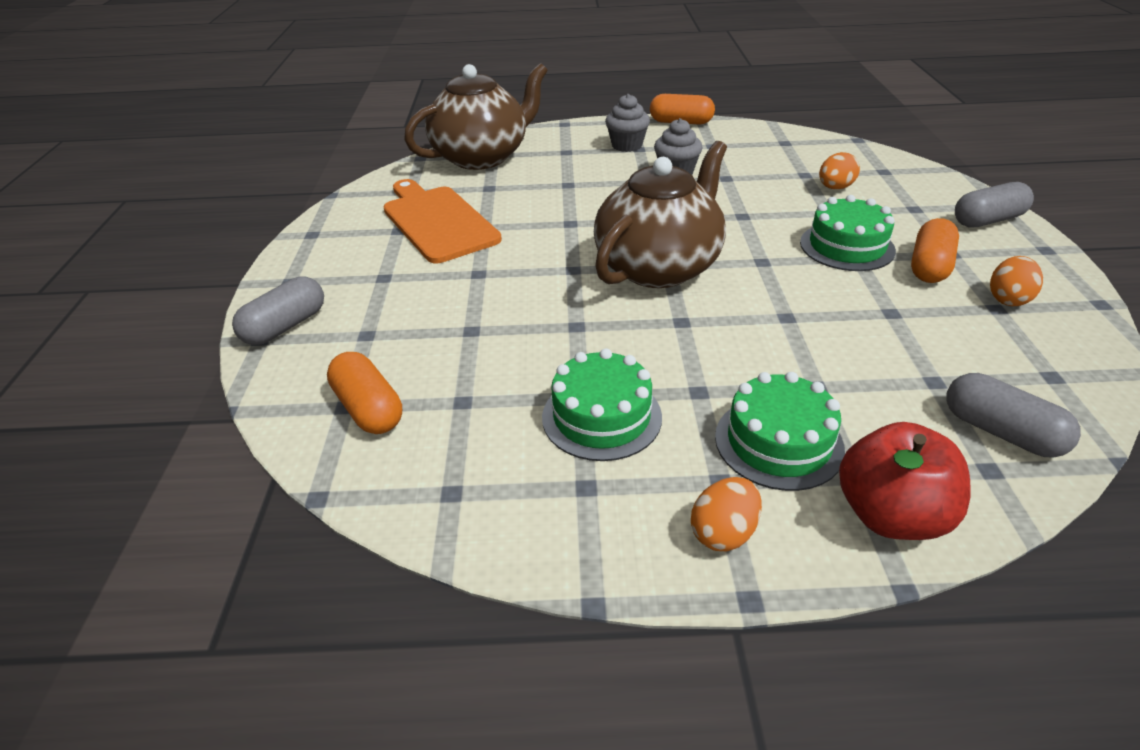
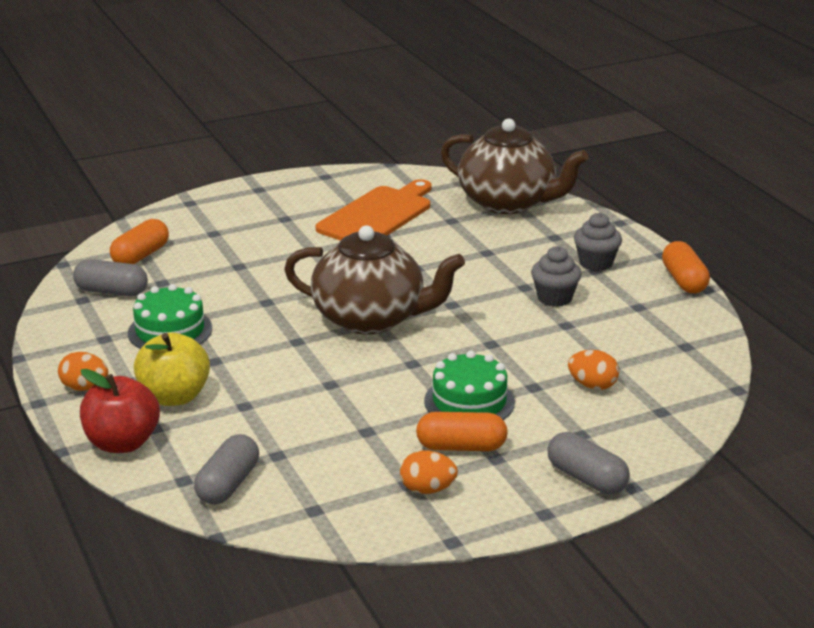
camera: 65 degrees right, 10 degrees down
grey capsule [232,276,324,345] -> grey capsule moved to [73,259,148,296]
green cake [715,372,845,491] -> yellow apple [134,333,210,406]

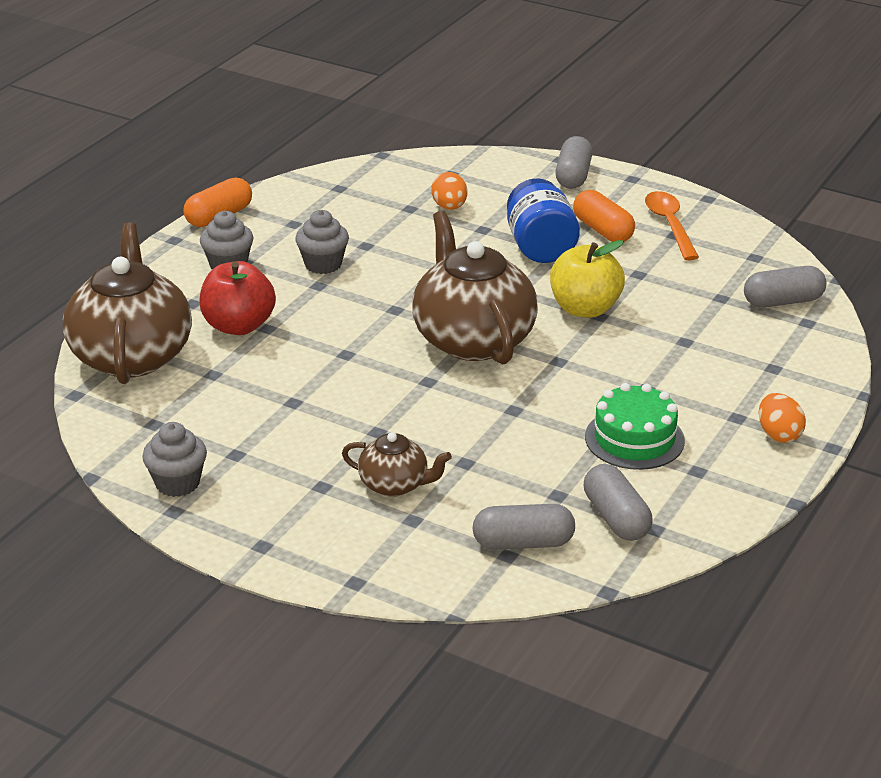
camera: 125 degrees left, 5 degrees up
red apple [80,369,160,453] -> red apple moved to [199,261,276,335]
orange capsule [110,219,169,264] -> grey capsule [473,504,575,550]
yellow apple [134,333,210,406] -> yellow apple moved to [550,240,625,318]
orange cutting board [316,179,431,241] -> none
orange egg [400,450,458,494] -> orange spoon [645,191,699,260]
green cake [424,351,515,420] -> blue jar [507,178,580,263]
none -> grey cupcake [142,422,207,497]
none -> brown teapot [342,432,452,497]

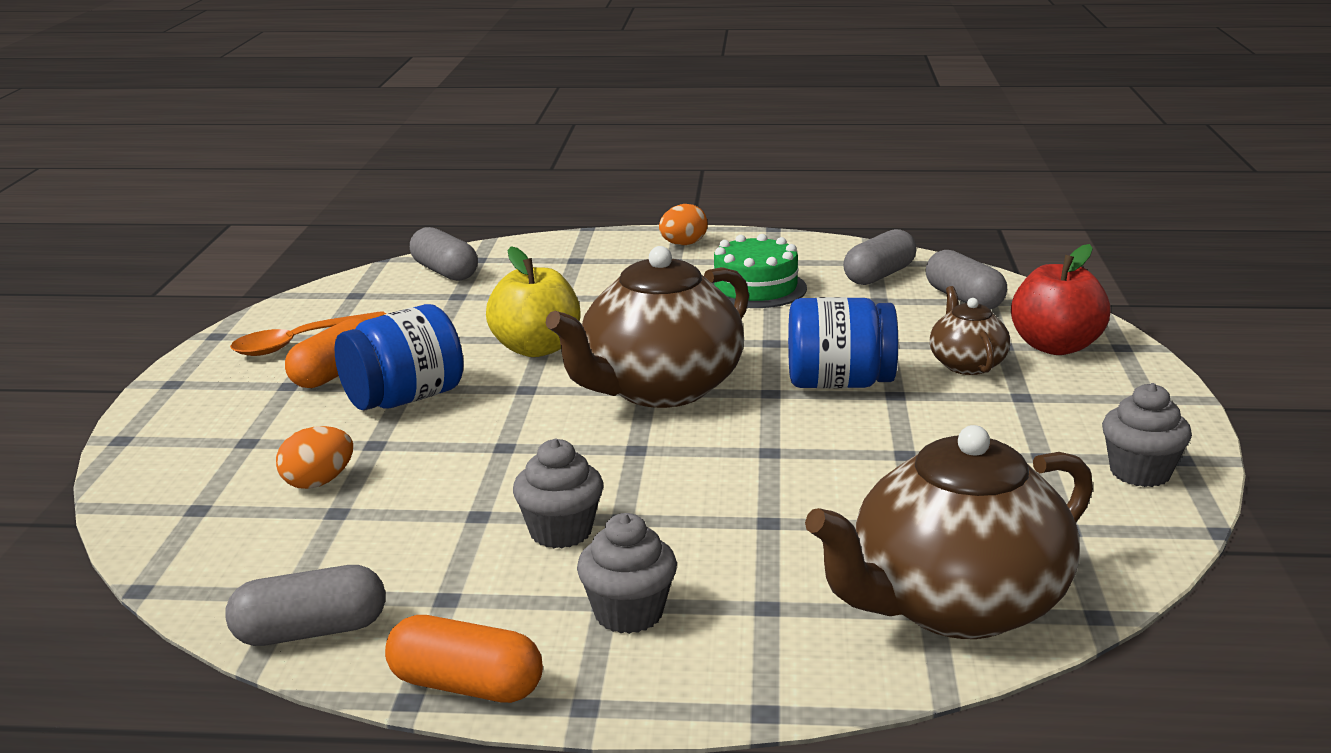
camera: 115 degrees left, 10 degrees down
red apple [199,261,276,335] -> red apple moved to [1011,244,1110,355]
grey capsule [555,136,593,189] -> grey capsule moved to [225,565,385,646]
none -> blue jar [788,297,898,388]

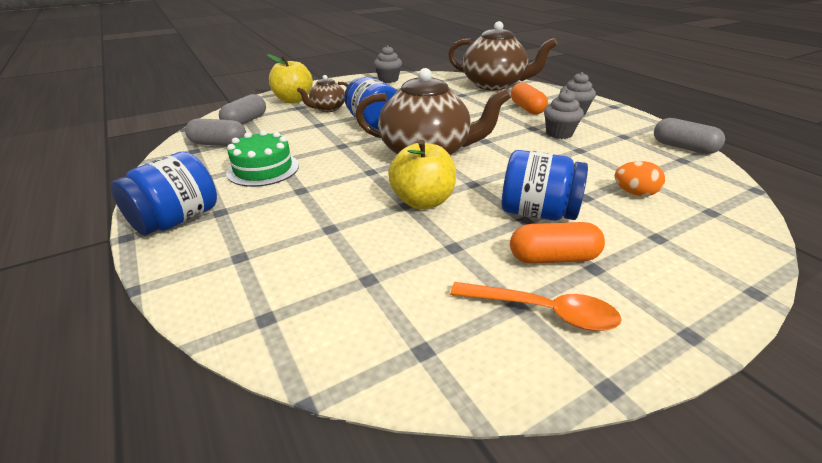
camera: 125 degrees left, 10 degrees up
orange capsule [385,615,543,703] -> orange capsule moved to [511,82,548,115]
grey capsule [410,227,478,281] -> none
orange egg [659,204,708,245] -> blue jar [111,152,217,236]
red apple [1011,244,1110,355] -> yellow apple [267,54,313,103]

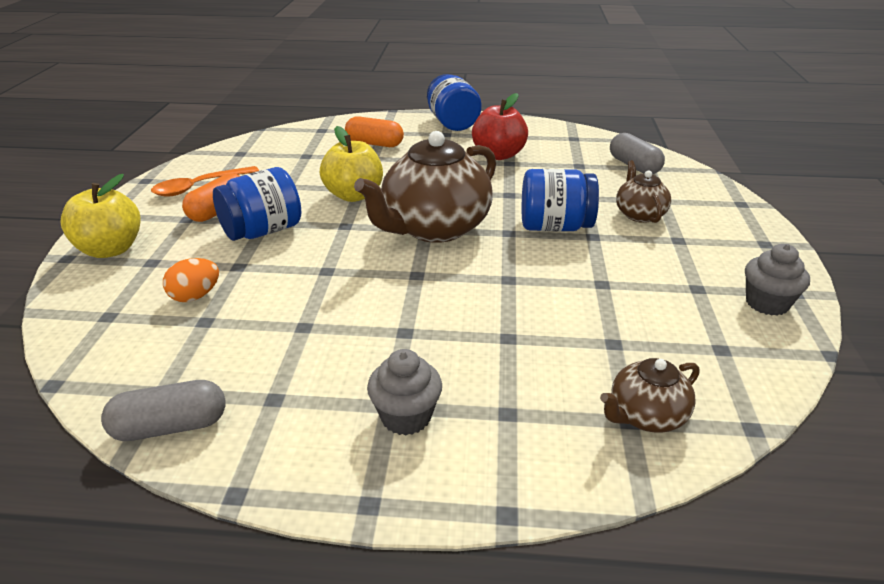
camera: 125 degrees right, 0 degrees up
grey capsule [185,119,246,146] -> none
green cake [226,130,299,187] -> red apple [472,93,528,160]
yellow apple [267,54,313,103] -> yellow apple moved to [60,174,141,258]
brown teapot [448,21,557,91] -> brown teapot [600,358,699,433], size x0.50
orange capsule [511,82,548,115] -> orange capsule moved to [345,116,404,147]
grey cupcake [544,90,584,139] -> none

